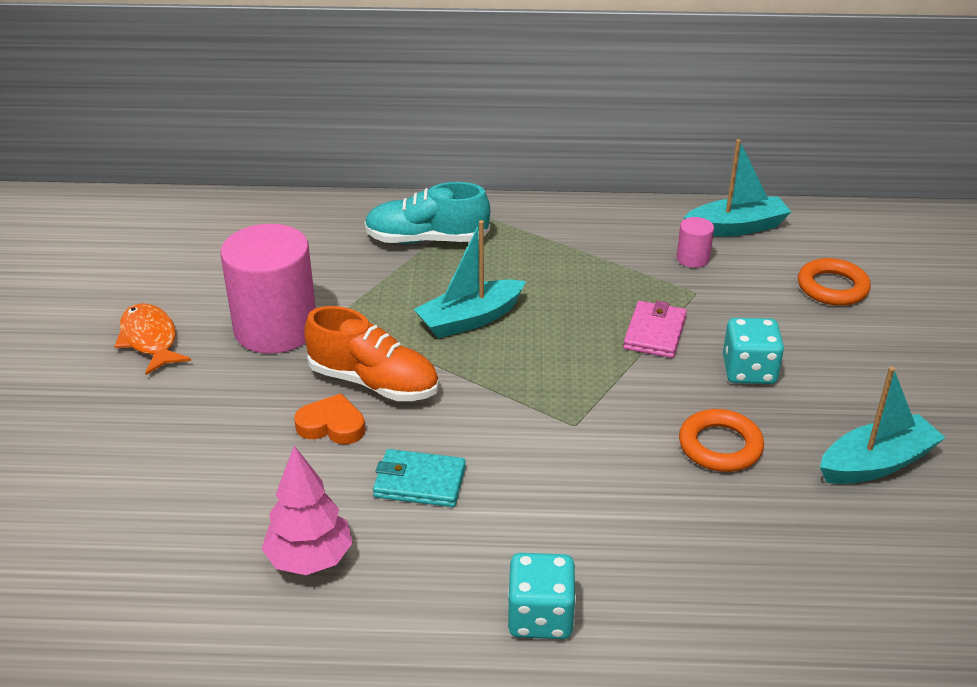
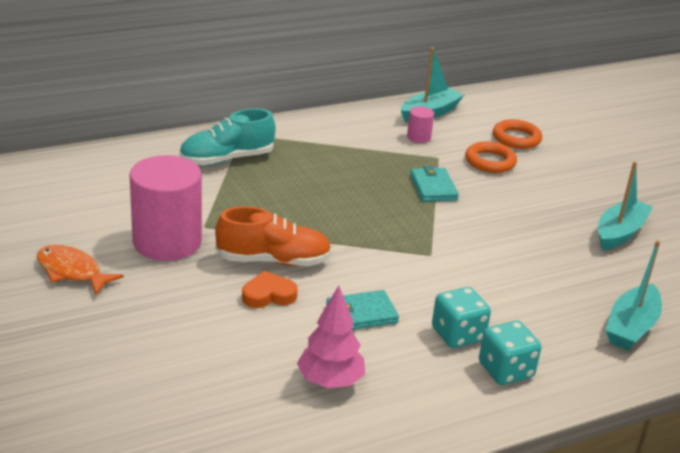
camera: 30 degrees left, 5 degrees down
turquoise boat [414,220,526,339] -> turquoise boat moved to [606,240,662,350]
pink wallet [623,301,687,358] -> turquoise wallet [410,166,459,202]
orange ring [679,409,764,472] -> orange ring moved to [465,141,517,173]
turquoise dice [723,318,784,384] -> turquoise dice moved to [432,287,491,348]

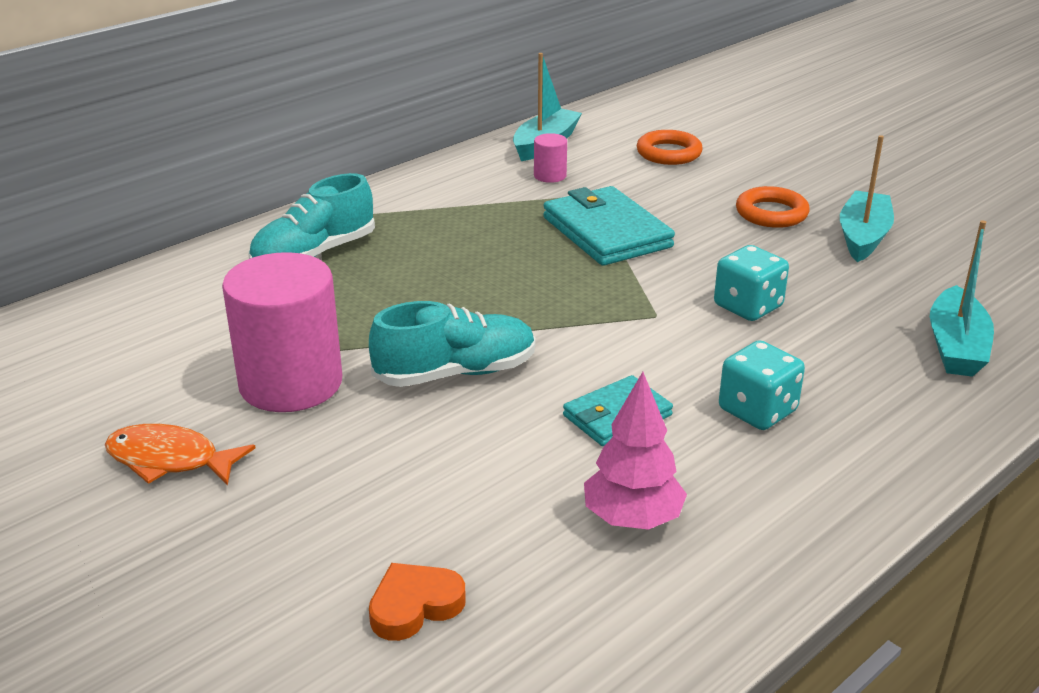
camera: 15 degrees left, 0 degrees up
orange shoe [215,206,332,266] -> turquoise shoe [369,301,536,387]
orange heart [242,271,298,308] -> orange heart moved to [369,563,466,641]
turquoise wallet [410,166,459,202] -> turquoise wallet [543,186,675,266], size x1.66
orange ring [465,141,517,173] -> orange ring moved to [736,186,810,228]
turquoise dice [479,321,542,385] -> turquoise dice moved to [714,245,789,321]

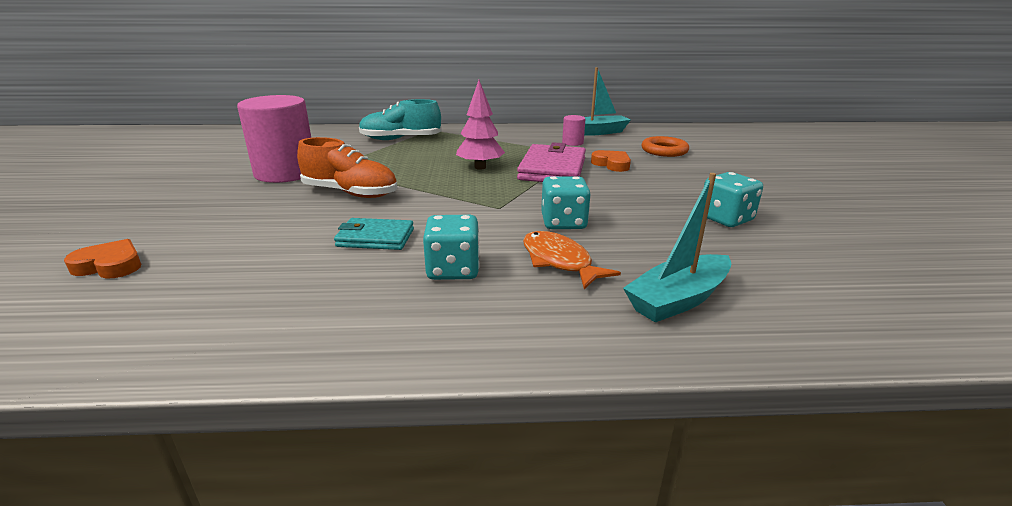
camera: 40 degrees right, 5 degrees down
orange fish [105,424,255,485] -> orange fish moved to [523,231,621,289]
turquoise shoe [369,301,536,387] -> orange shoe [297,137,397,198]
turquoise wallet [543,186,675,266] -> pink wallet [517,142,586,182]
pink tree [584,372,687,530] -> pink tree moved to [456,80,505,170]
orange ring [736,186,810,228] -> none
turquoise boat [840,135,894,262] -> turquoise dice [704,172,763,227]
none -> orange heart [591,150,631,172]

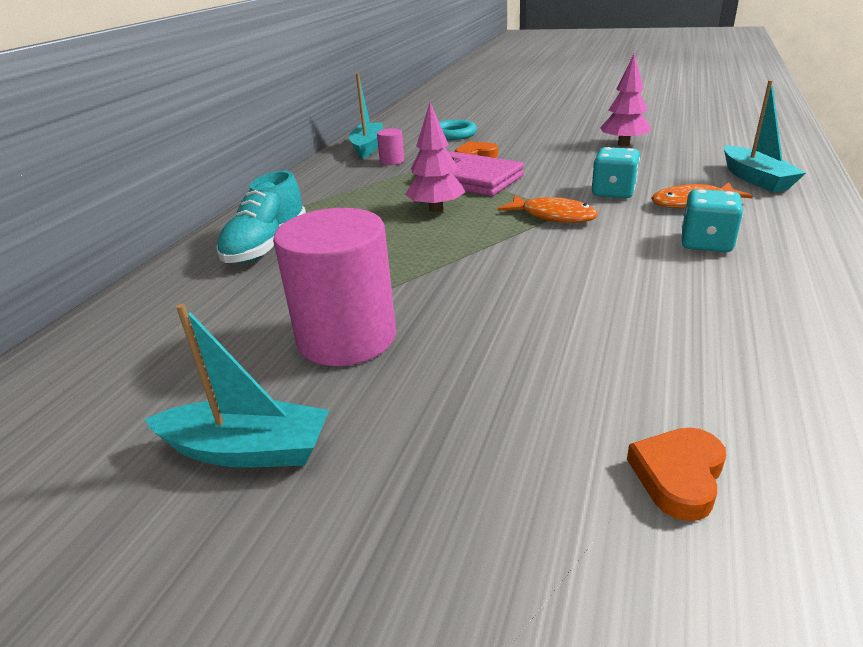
camera: 65 degrees left, 5 degrees up
orange shoe [297,137,397,198] -> none
turquoise wallet [334,218,414,250] -> none
orange ring [641,136,689,157] -> turquoise ring [439,120,477,140]
turquoise dice [704,172,763,227] -> pink tree [600,53,651,147]
none -> turquoise boat [145,304,329,467]
none -> orange fish [498,195,598,223]

